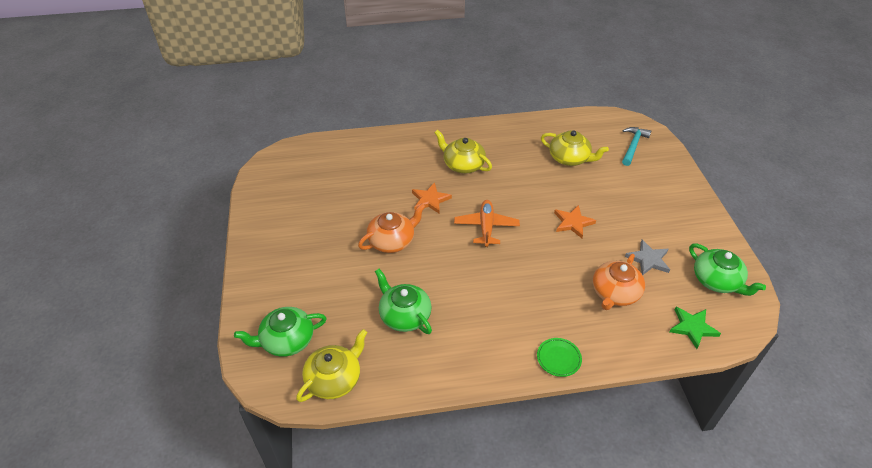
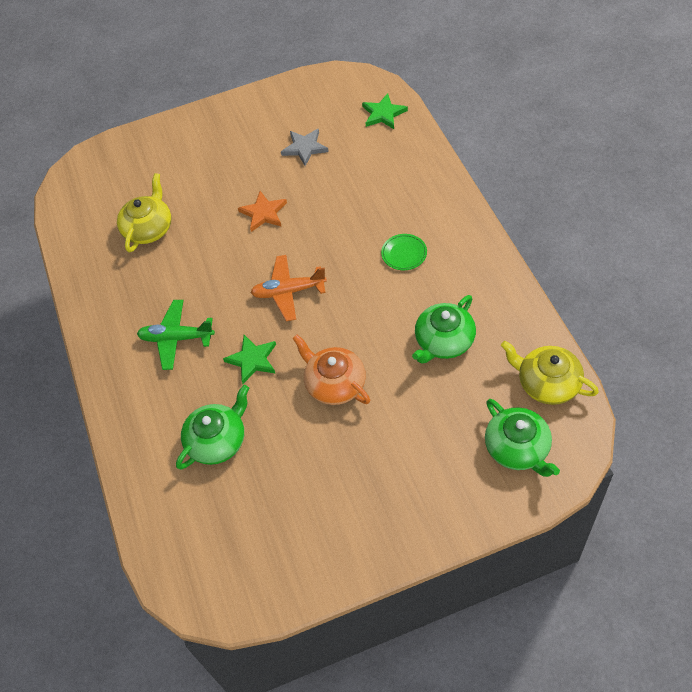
camera: 95 degrees left, 10 degrees up
orange star [412,182,452,214] -> green star [223,335,276,384]
yellow teapot [435,130,492,174] -> green plane [137,300,215,370]
green plate [537,338,582,377] -> green plate moved to [381,234,427,270]
orange teapot [593,254,645,310] -> none
turquoise hammer [622,127,651,166] -> none
green teapot [689,244,766,296] -> green teapot moved to [176,385,249,470]

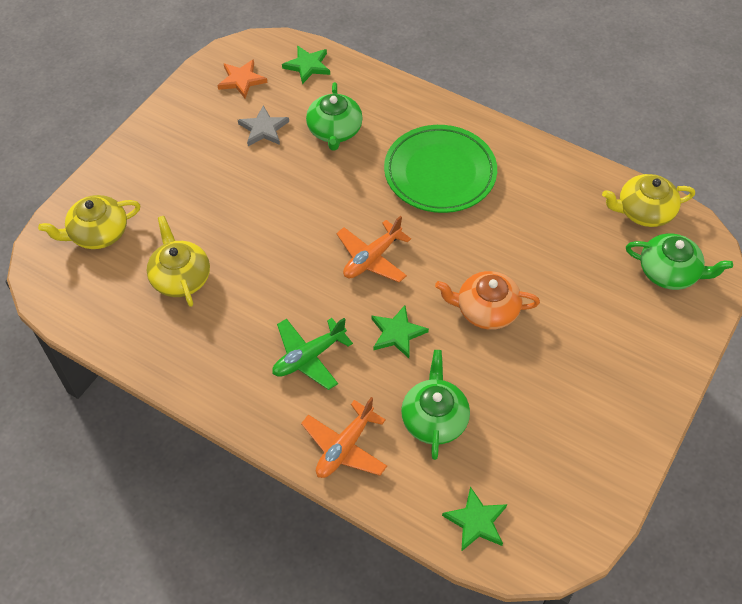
camera: 45 degrees left, 0 degrees up
orange star [238,191,287,232] -> orange star moved to [217,59,268,98]
green plate [381,234,427,270] -> green plate [384,125,497,213], size x2.41
green teapot [412,295,476,364] -> green teapot moved to [306,82,363,151]
none -> yellow teapot [38,195,141,249]
none -> orange plane [301,397,387,478]
none -> green star [442,486,507,552]

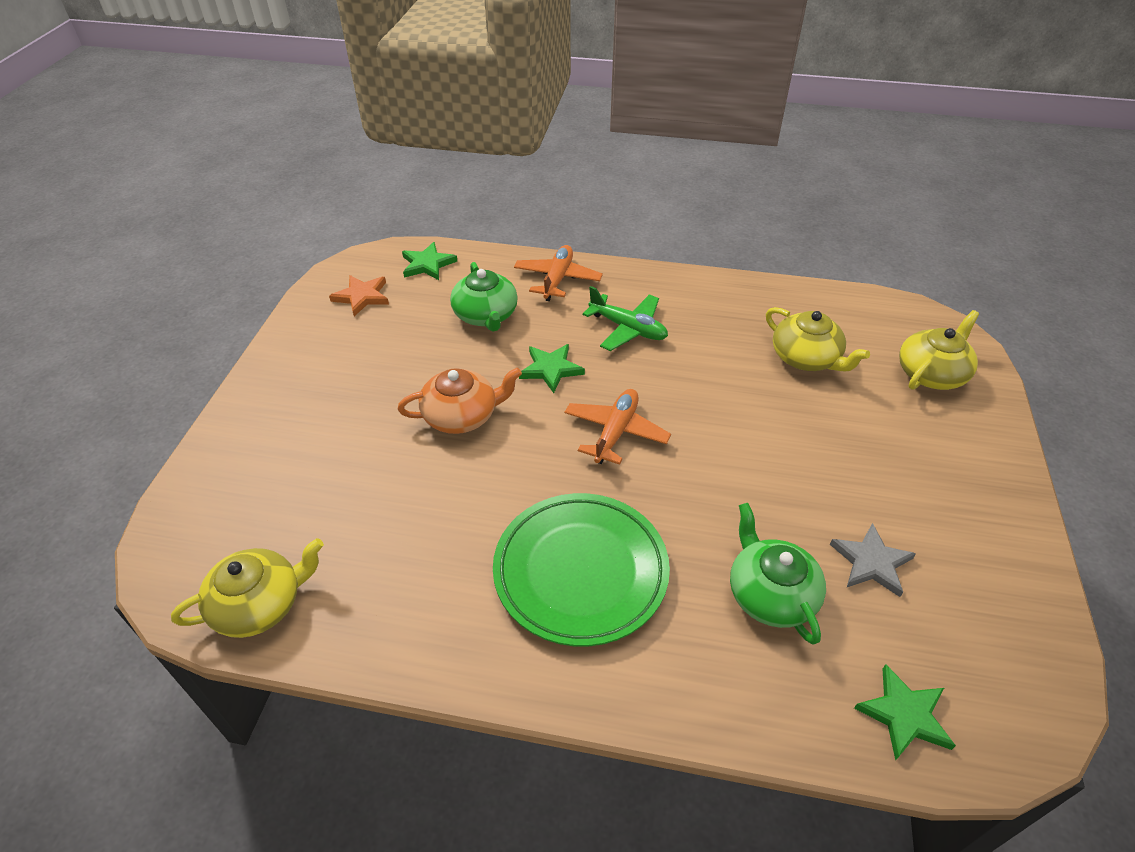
camera: 160 degrees right, 10 degrees down
orange star [217,59,268,98] -> orange star moved to [329,275,389,316]
green plane [272,318,353,390] -> green plane turned 90 degrees clockwise [583,286,668,351]
green teapot [626,234,733,290] -> none

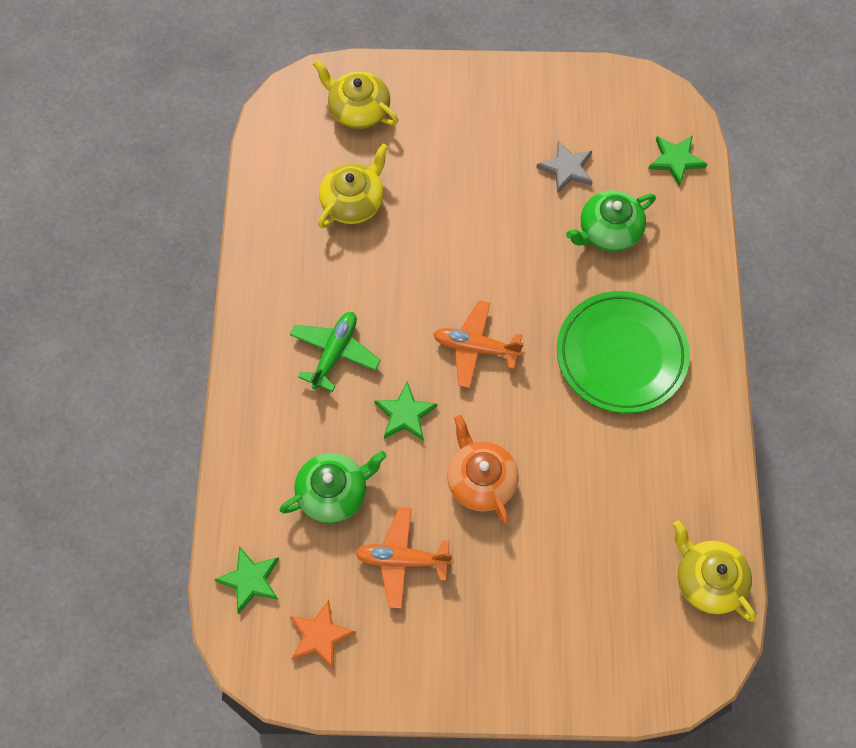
camera: 100 degrees left, 20 degrees up
orange plane [514,245,603,301] -> orange plane moved to [355,507,453,609]

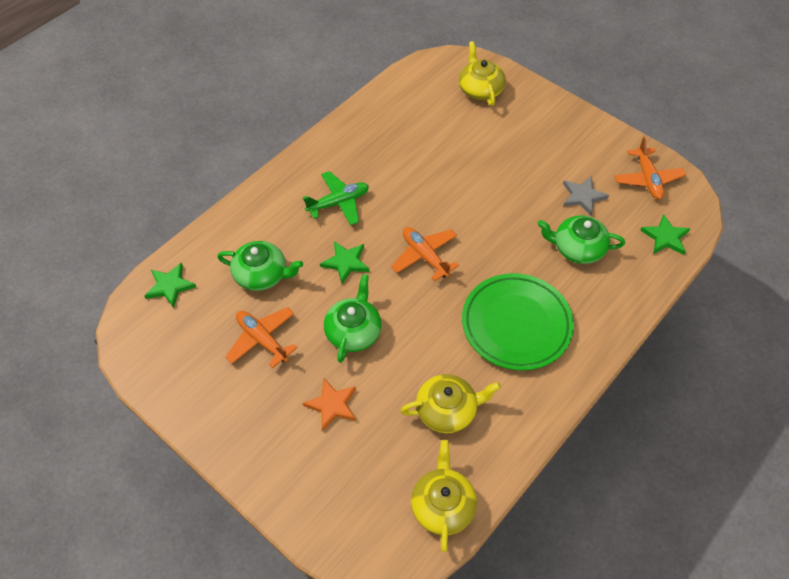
camera: 40 degrees right, 10 degrees down
orange star [290,600,356,668] -> orange star moved to [303,379,356,431]
yellow teapot [318,144,388,228] -> yellow teapot moved to [400,374,501,433]
orange teapot [447,415,519,524] -> green teapot [324,274,382,363]
none -> orange plane [615,137,686,199]

